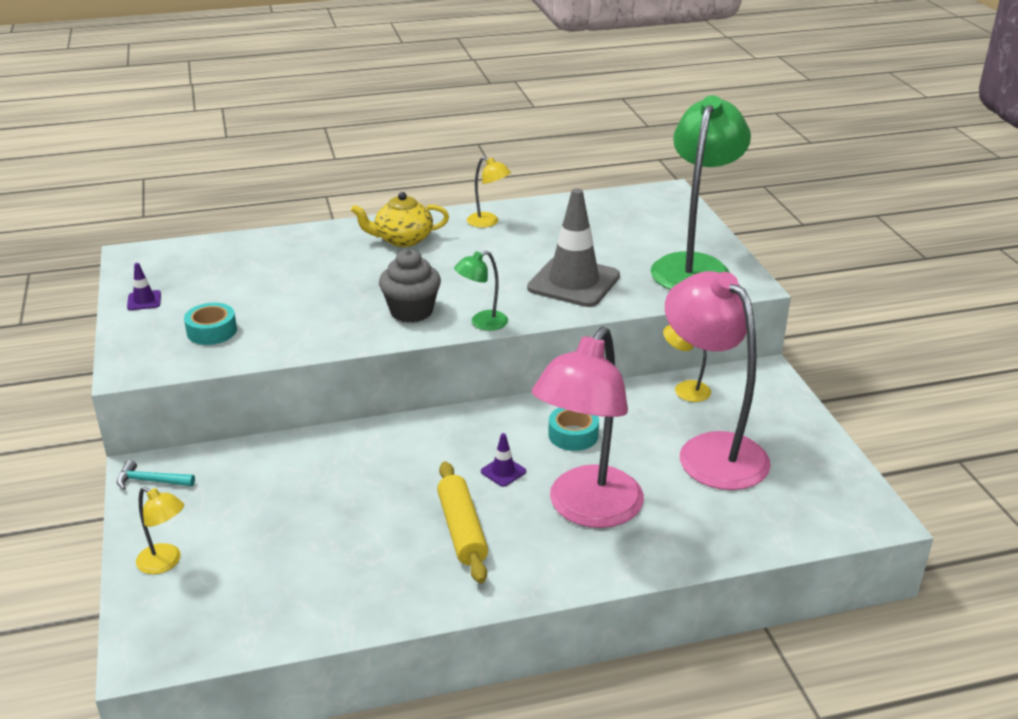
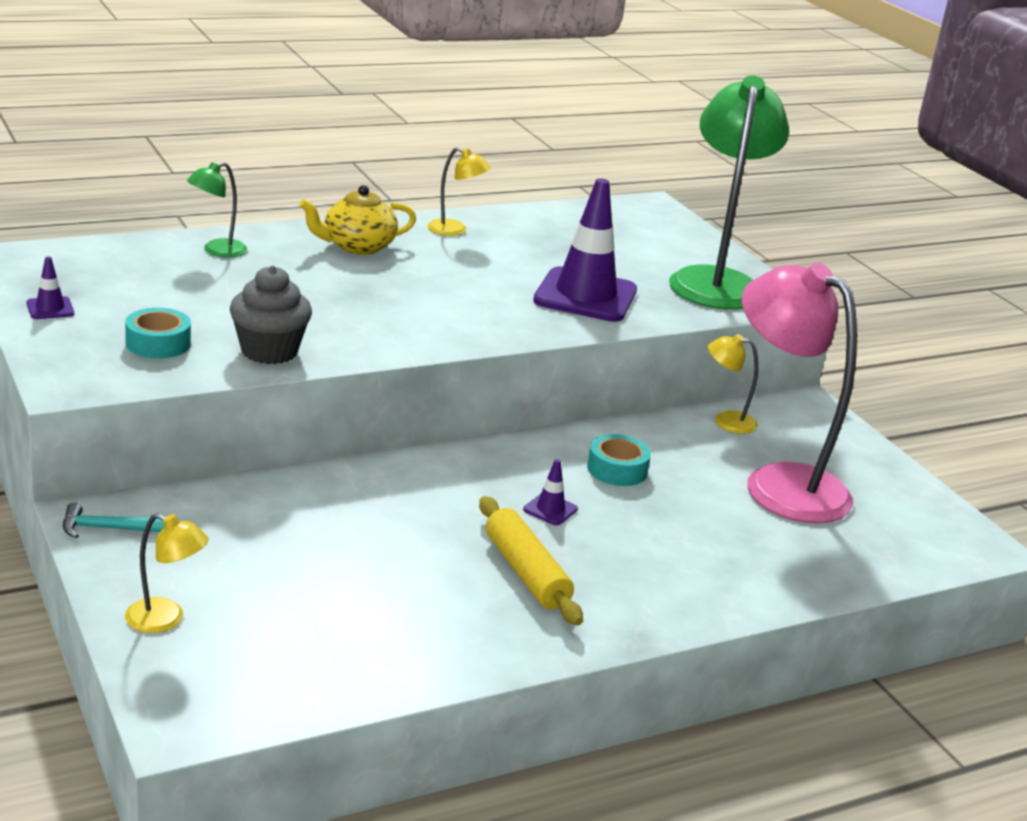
camera: 15 degrees left, 5 degrees down
grey cupcake [379,249,441,323] -> grey cupcake moved to [230,265,312,364]
green lamp [454,251,508,331] -> green lamp moved to [187,162,247,257]
grey traffic cone [527,188,620,307] -> purple traffic cone [533,178,637,322]
pink lamp [532,327,644,528] -> none

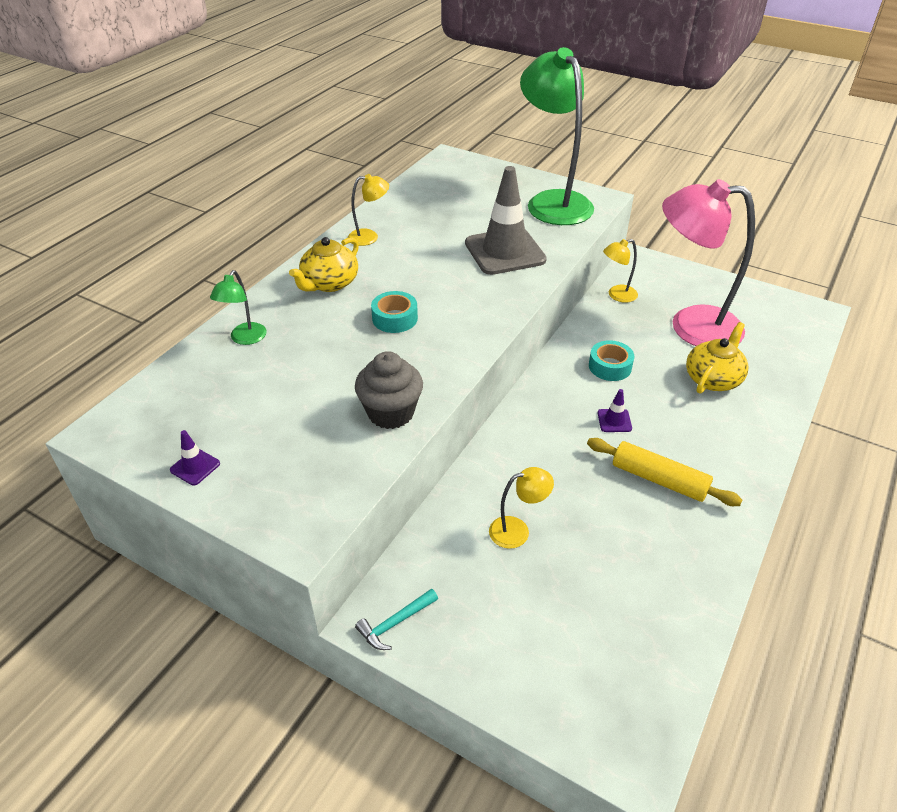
camera: 30 degrees left, 15 degrees up
turquoise tape [125,308,191,359] -> turquoise tape moved to [371,291,418,333]
yellow lamp [125,513,209,633] -> yellow lamp moved to [489,467,554,549]
purple traffic cone [533,178,637,322] -> grey traffic cone [465,166,547,275]
none -> yellow teapot [686,322,748,394]

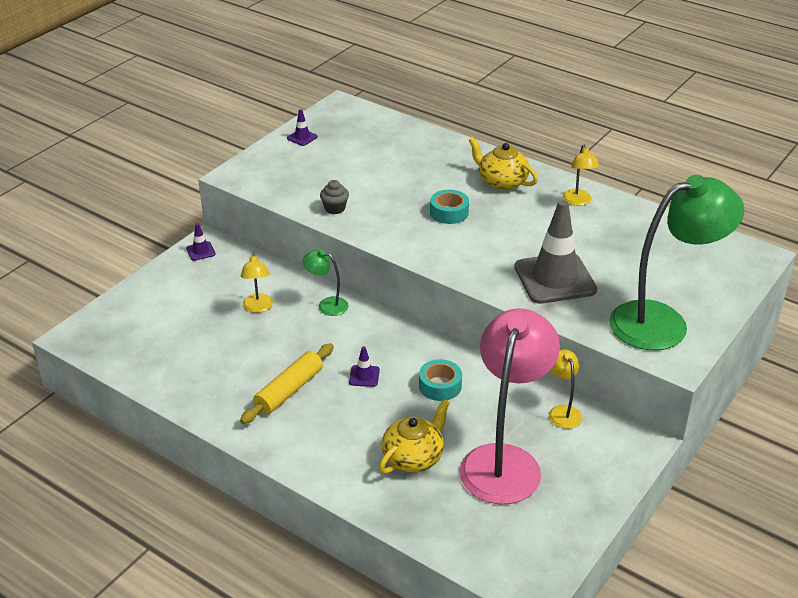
camera: 95 degrees right, 5 degrees down
green lamp [210,270,267,345] -> green lamp moved to [303,250,348,316]
grey cupcake [355,351,423,429] -> grey cupcake [320,180,349,214], size x0.59
turquoise hammer [355,589,438,650] -> purple traffic cone [186,223,216,261]
yellow teapot [686,322,748,394] -> yellow teapot turned 90 degrees counterclockwise [379,399,450,474]

